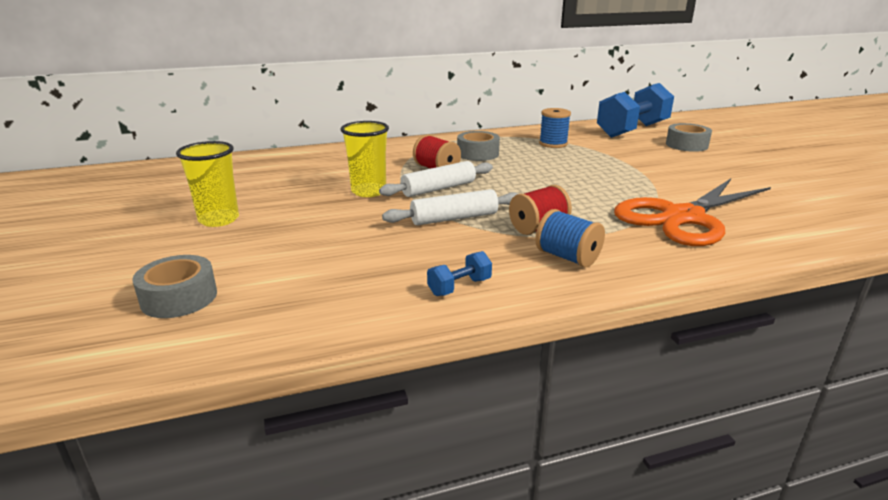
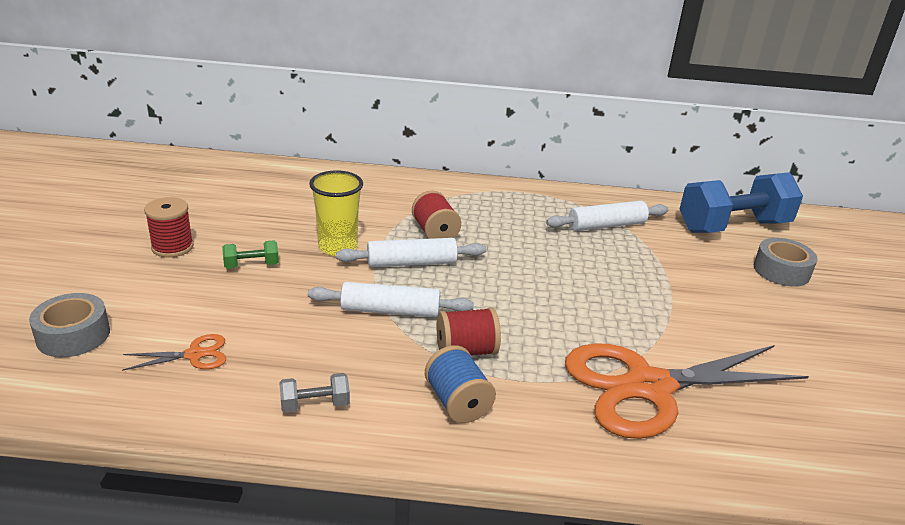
camera: 20 degrees right, 5 degrees up
yellow cup [176,141,239,227] -> red spool [144,197,194,258]
blue dumbbell [427,251,492,296] -> grey dumbbell [279,373,350,413]
grey tape [457,131,500,161] -> none
blue spool [539,108,571,148] -> white rolling pin [546,201,668,231]
none -> orange scissors [122,334,226,371]
none -> green dumbbell [222,240,279,269]

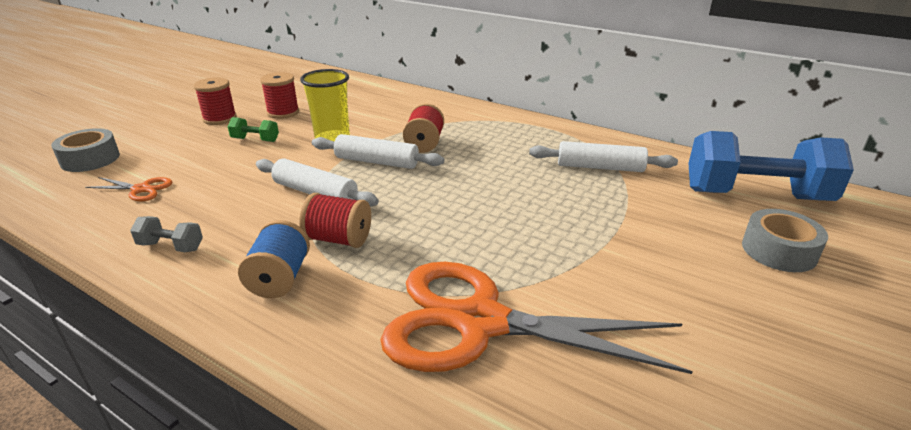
camera: 30 degrees right, 0 degrees up
none -> red spool [260,72,299,119]

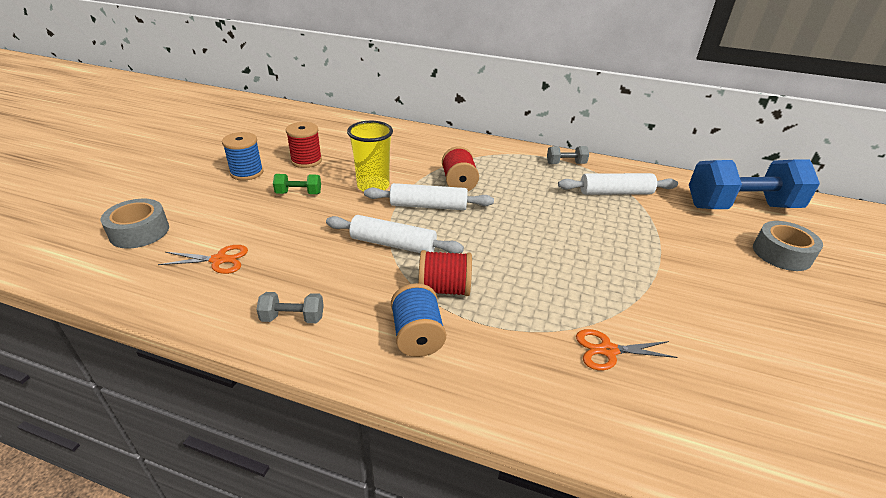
camera: 15 degrees left, 5 degrees up
red spool [194,77,237,125] -> blue spool [222,132,264,181]
orange scissors [380,262,693,374] -> orange scissors [576,329,678,371], size x0.40
none -> grey dumbbell [547,146,589,164]

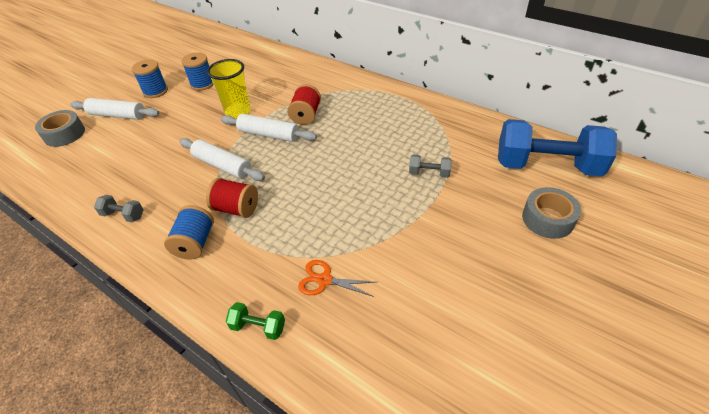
camera: 20 degrees right, 10 degrees up
orange scissors [158,245,248,274] -> none
green dumbbell [273,174,321,194] -> green dumbbell moved to [226,302,285,340]
red spool [286,122,322,168] -> blue spool [181,52,214,91]
grey dumbbell [547,146,589,164] -> grey dumbbell moved to [409,154,452,178]
white rolling pin [558,173,678,195] -> white rolling pin moved to [70,98,160,120]

